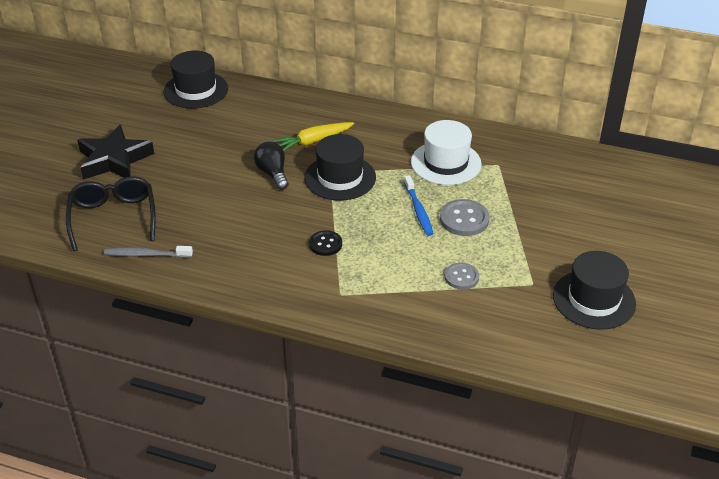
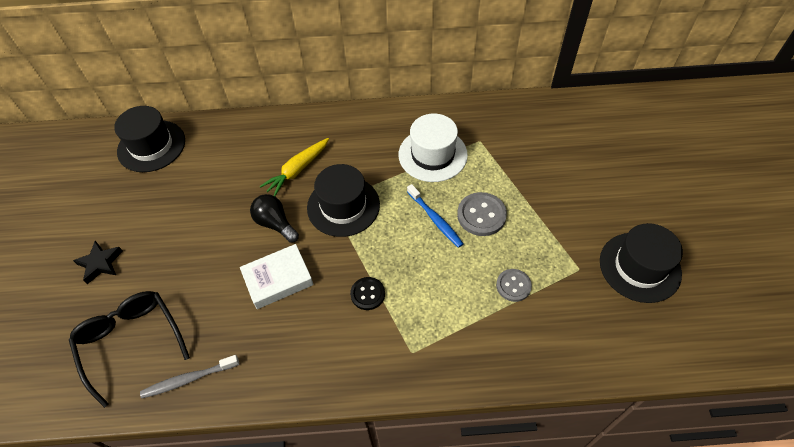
camera: 20 degrees left, 15 degrees up
black star [77,125,154,179] -> black star [73,241,123,284], size x0.54
none -> white book [240,244,314,309]

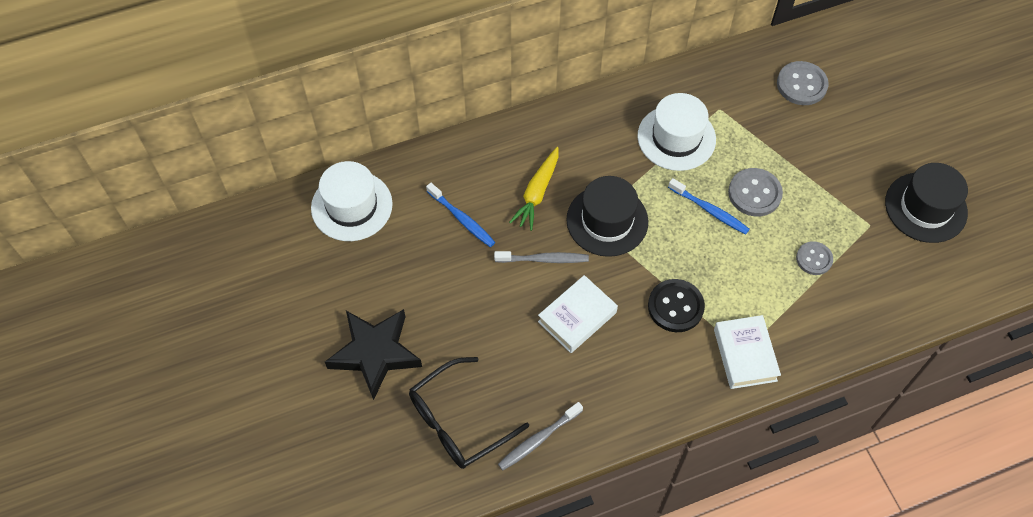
camera: 20 degrees left, 5 degrees up
black glasses [69,291,190,408] -> black glasses turned 75 degrees counterclockwise [409,357,529,469]
black star [73,241,123,284] -> black star [325,309,422,400], size x1.84
black hat [114,106,185,172] -> white hat [311,161,393,241]
black light bulb [250,194,299,243] -> grey toothbrush [494,251,589,263]
black button [350,277,385,310] -> black button [648,279,705,332], size x1.52
none -> blue toothbrush [426,183,495,247]
none -> white book [714,315,781,389]
none -> grey button [777,61,829,105]

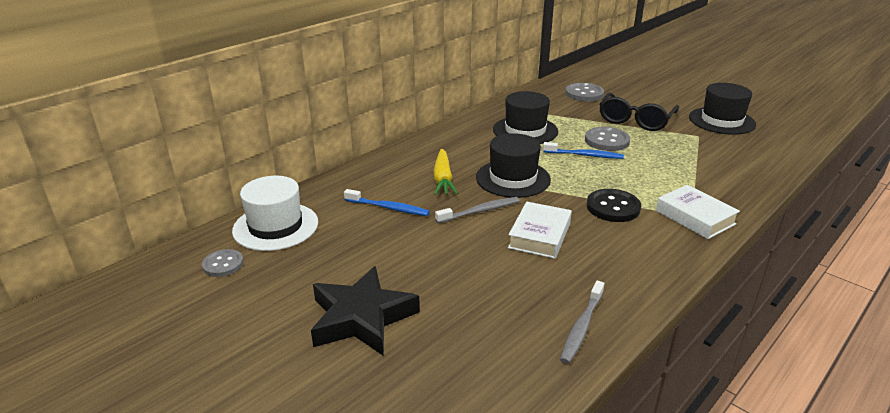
camera: 25 degrees left, 30 degrees down
black glasses [409,357,529,469] -> black glasses moved to [599,93,679,131]
white hat [637,93,716,171] -> black hat [493,91,558,144]
grey button [796,241,833,275] -> grey button moved to [202,249,244,277]

